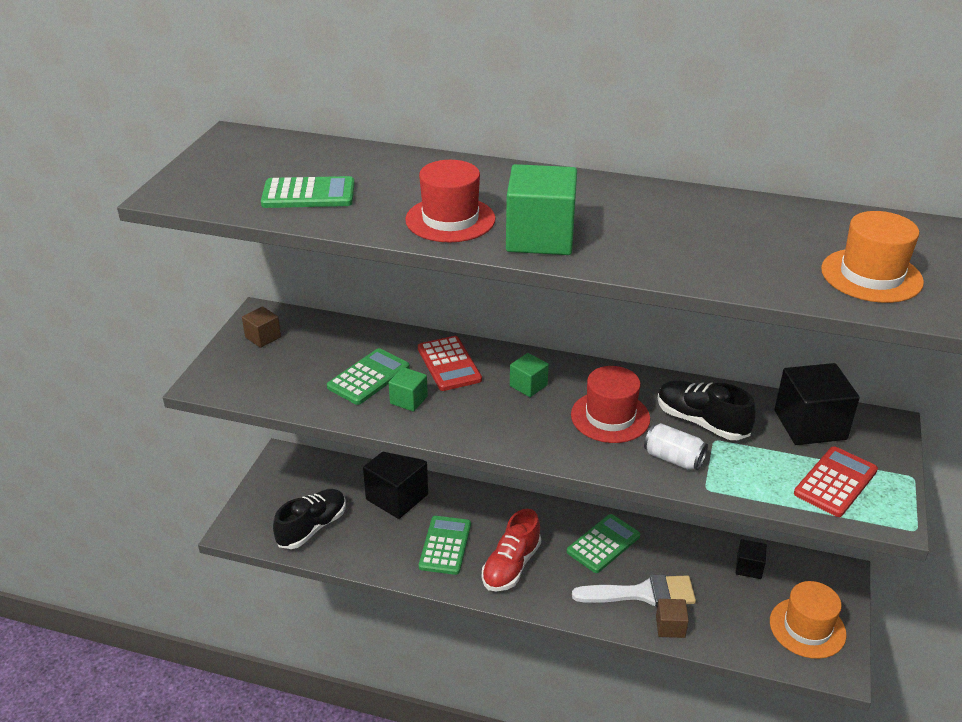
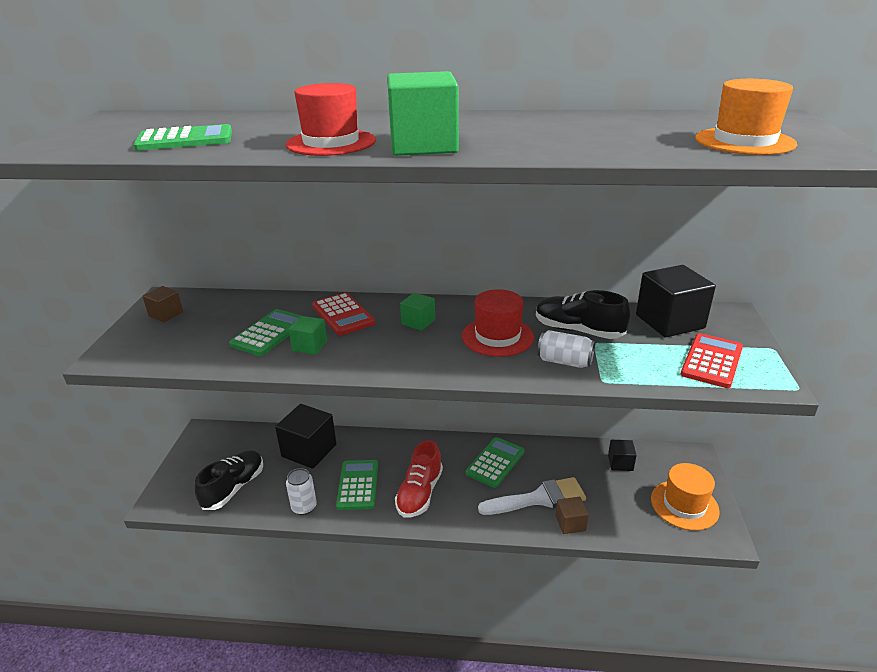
camera: 10 degrees left, 5 degrees down
none -> white can [286,468,317,515]

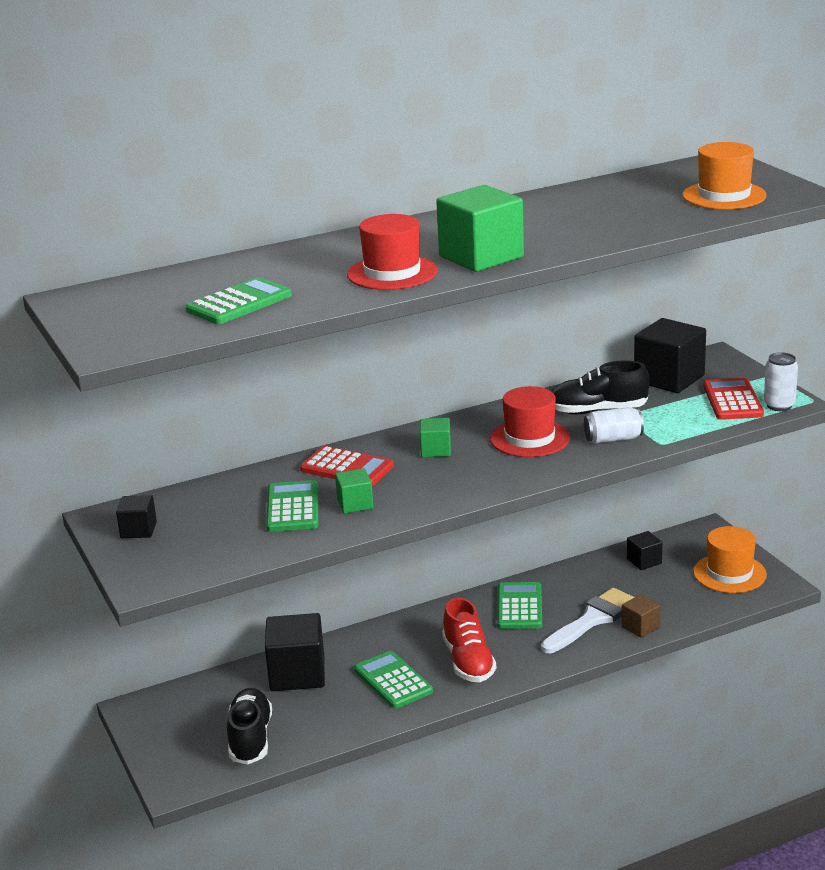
camera: 30 degrees left, 5 degrees down
brown cube [142,286,183,322] -> black cube [116,495,157,538]
white can [286,468,317,515] -> white can moved to [764,352,798,411]

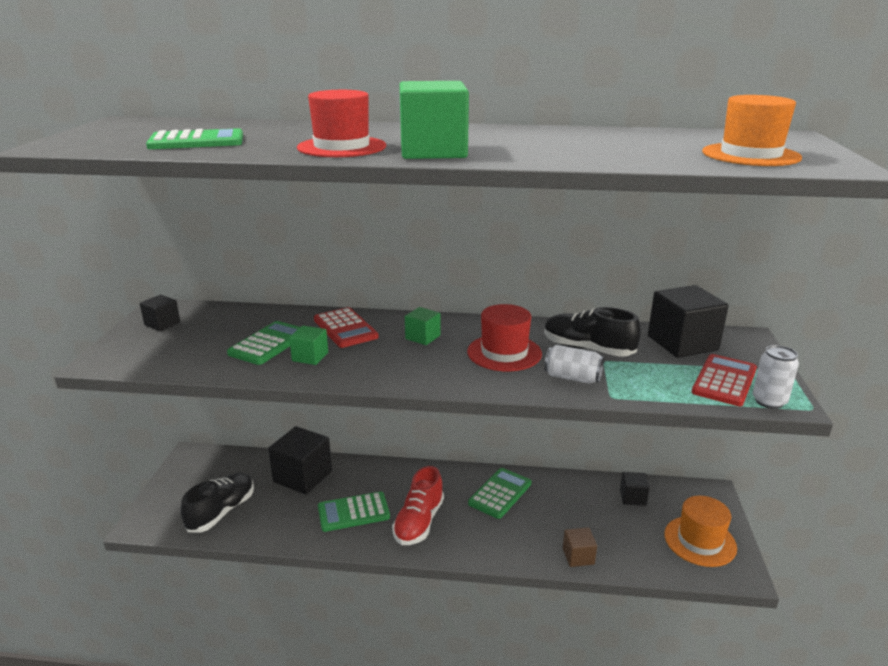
camera: 30 degrees right, 0 degrees up
green calculator [354,651,433,709] -> green calculator turned 105 degrees counterclockwise [318,492,390,532]
white brush [541,588,634,653] -> none

